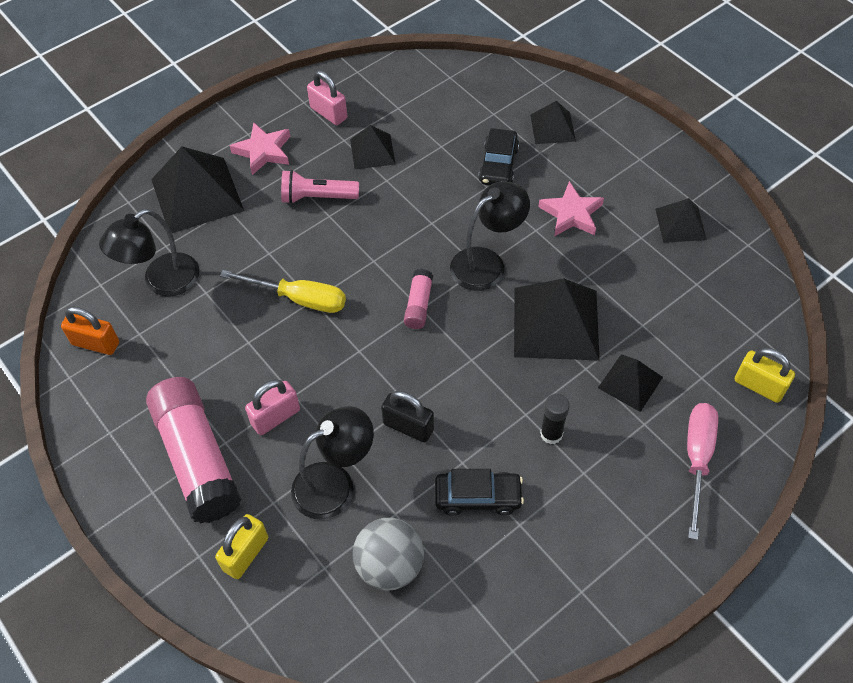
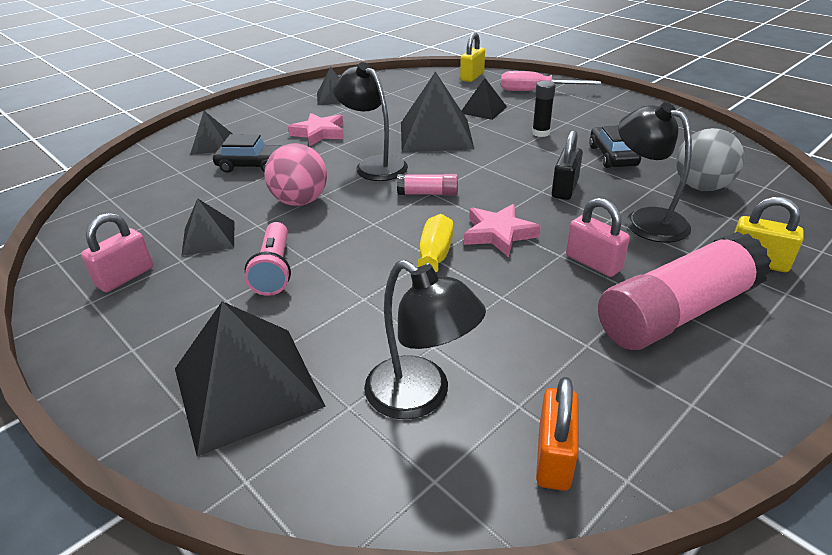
camera: 95 degrees left, 20 degrees down
pink star [230,122,290,175] -> pink star moved to [464,204,541,257]
none -> pink ball [264,143,327,206]

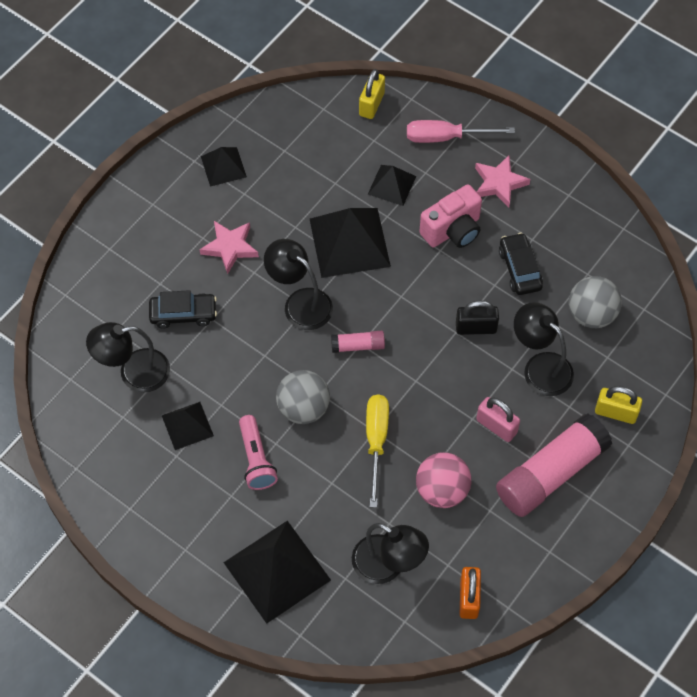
camera: 10 degrees left, 25 degrees up
pink padlock [81,213,153,292] -> none
black pyramid [190,111,233,155] -> none
pink ball [264,143,327,206] -> pink ball moved to [416,452,471,508]
pink star [464,204,541,257] -> pink star moved to [475,155,530,208]
black glue stick [532,81,556,137] -> pink camera [419,184,482,248]
black padlock [552,130,583,200] -> black padlock turned 75 degrees clockwise [456,300,499,335]
none -> black lamp [86,322,170,392]
none -> grey ball [276,370,330,424]

